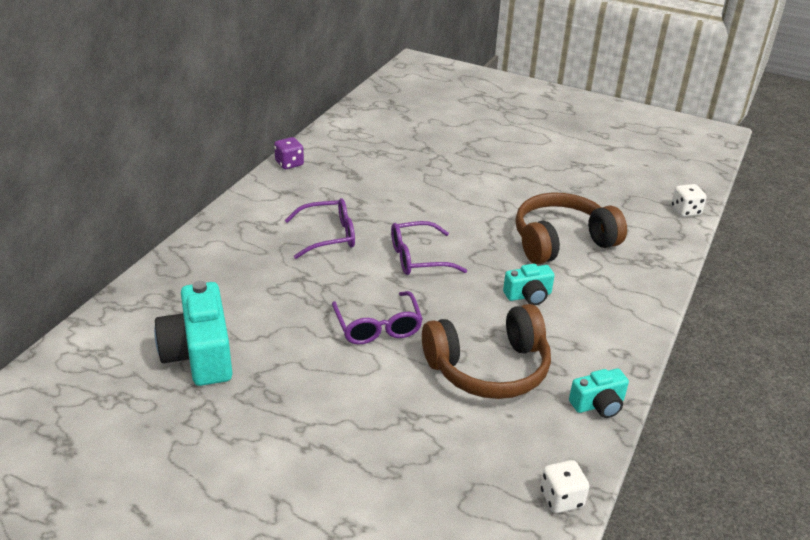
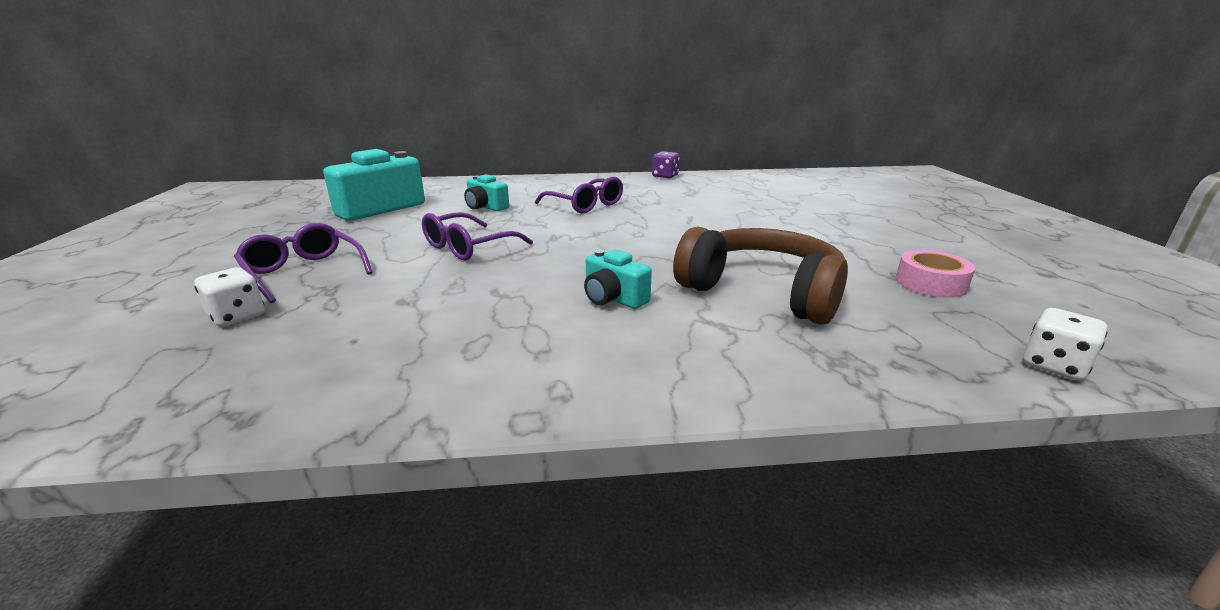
camera: 60 degrees right, 10 degrees down
purple glasses [391,221,467,275] -> purple glasses moved to [234,223,373,303]
brown headphones [422,304,551,399] -> none
white dice [540,460,589,513] -> white dice moved to [194,267,265,327]
turquoise camera [569,368,629,418] -> turquoise camera moved to [464,174,509,211]
none -> pink tape [896,250,975,298]

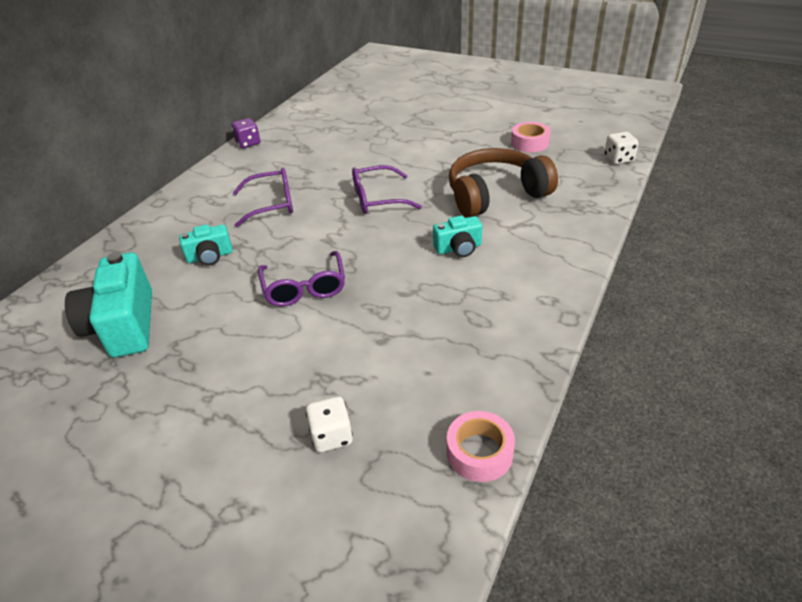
camera: 55 degrees left, 15 degrees up
purple glasses [234,223,373,303] -> purple glasses moved to [352,165,422,214]
none -> pink tape [447,411,515,482]

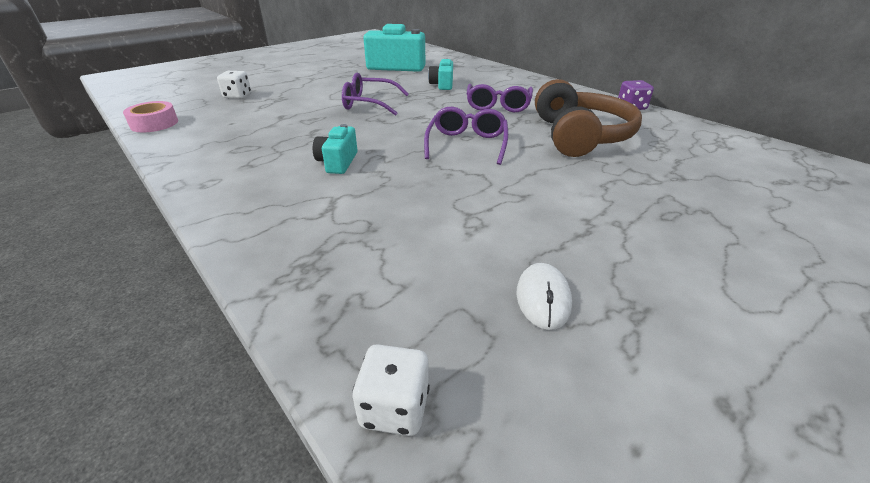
camera: 110 degrees right, 5 degrees down
brown headphones [449,148,558,217] -> brown headphones moved to [535,79,642,157]
pink tape [511,122,551,152] -> white mouse [516,263,572,330]

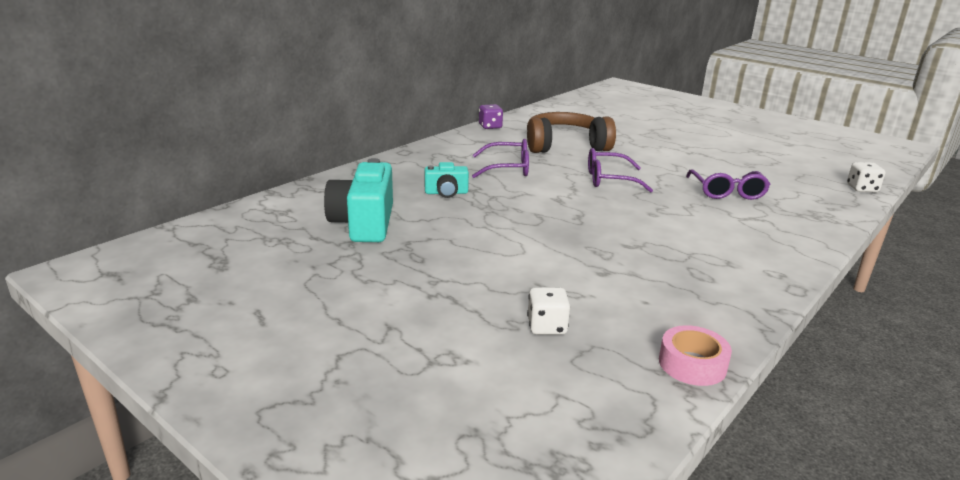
camera: 100 degrees left, 10 degrees down
turquoise camera [313,124,358,174] -> none
purple glasses [342,73,409,116] -> purple glasses moved to [686,170,770,200]
white mouse [516,263,572,330] -> none

